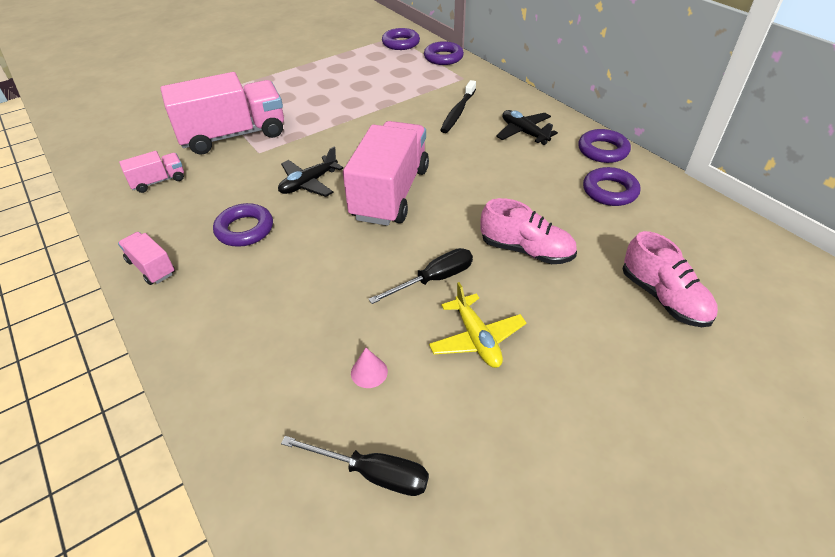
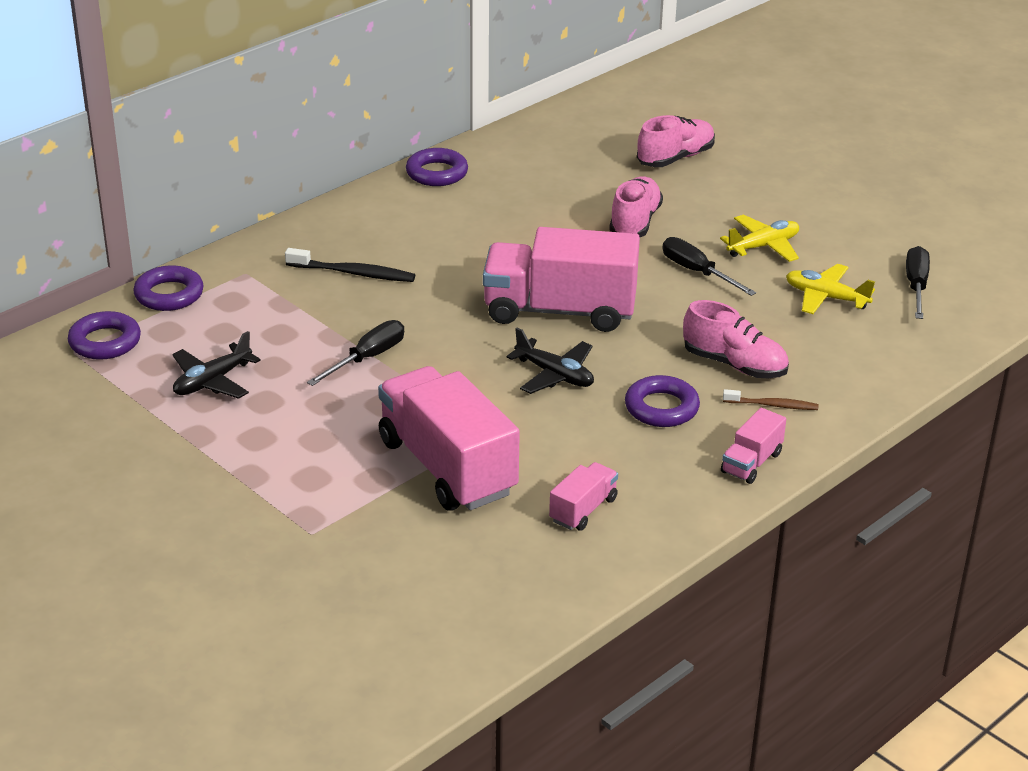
camera: 100 degrees left, 10 degrees down
pink truck [119,151,184,193] -> pink truck turned 75 degrees clockwise [549,462,618,531]
pink cone [351,348,388,388] -> yellow plane [786,264,875,314]
black plane [496,110,558,145] -> black plane moved to [172,331,261,399]
purple ring [583,167,640,206] -> none
none -> black screwdriver [307,320,404,386]
none -> pink shoe [683,300,789,378]
none -> brown toothbrush [723,389,818,410]

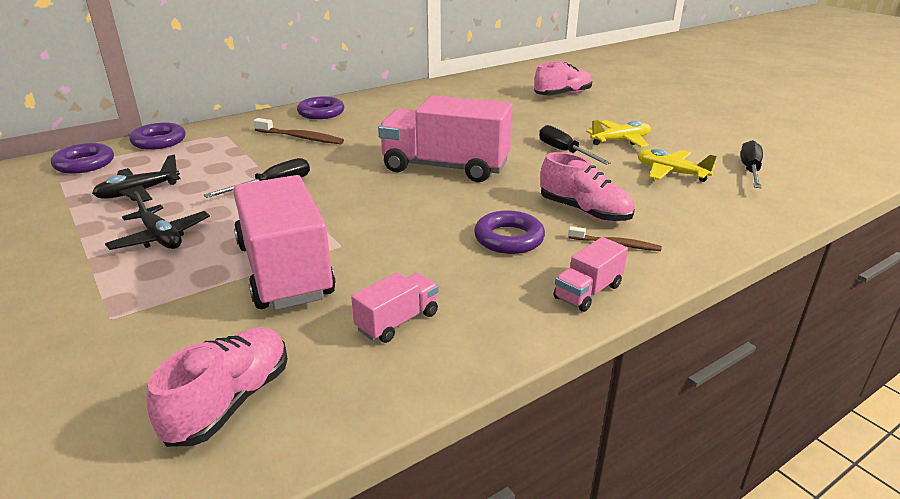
camera: 10 degrees right, 5 degrees down
black toothbrush [285,248,415,282] -> brown toothbrush [254,118,344,144]
purple ring [406,148,468,186] -> purple ring moved to [297,96,344,119]
black plane [507,328,594,394] -> black plane moved to [105,191,210,250]
pink shoe [609,176,663,237] -> pink shoe moved to [147,327,288,447]

